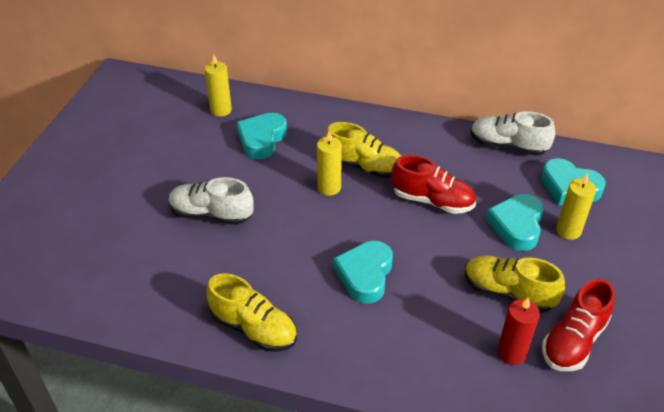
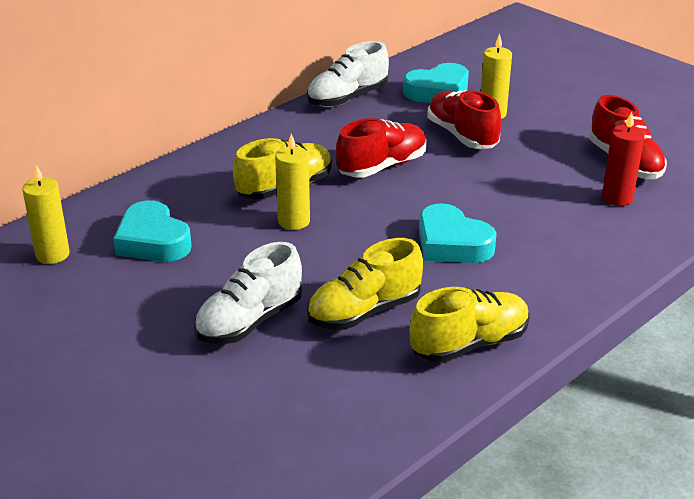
camera: 60 degrees left, 10 degrees down
yellow shoe [465,255,565,313] -> yellow shoe moved to [307,238,423,330]
turquoise heart [486,194,544,251] -> red shoe [427,90,501,149]

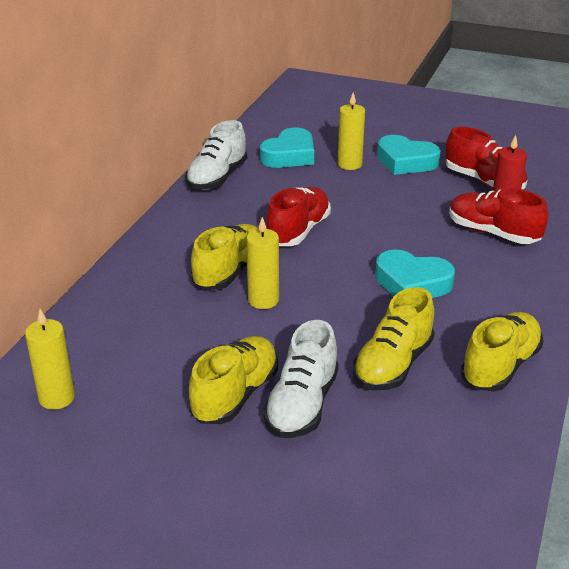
camera: 25 degrees left, 0 degrees up
turquoise heart [113,200,192,262] -> turquoise heart moved to [377,135,441,175]
red shoe [427,90,501,149] -> red shoe moved to [449,188,548,244]
none -> yellow shoe [189,336,278,424]

